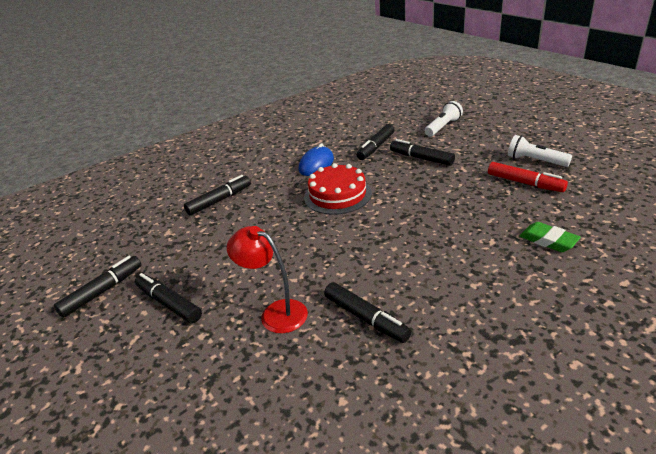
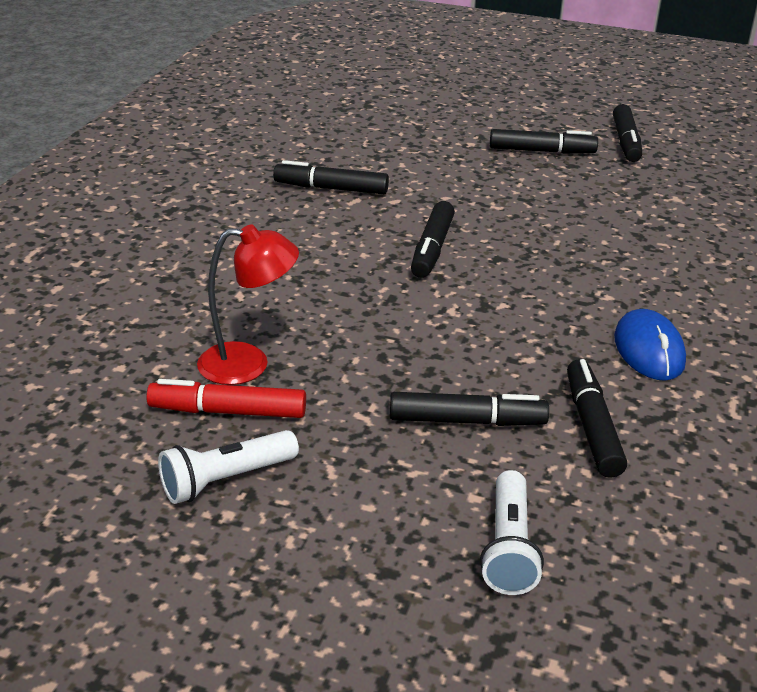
camera: 140 degrees right, 0 degrees up
black marker [184,175,251,215] -> black marker moved to [411,201,455,278]
red lamp [227,226,308,333] -> red lamp moved to [197,224,299,385]
red cake [304,163,372,215] -> none
white flashlight [508,135,572,167] -> white flashlight turned 150 degrees clockwise [158,430,299,504]
green eraser [520,222,581,252] -> none

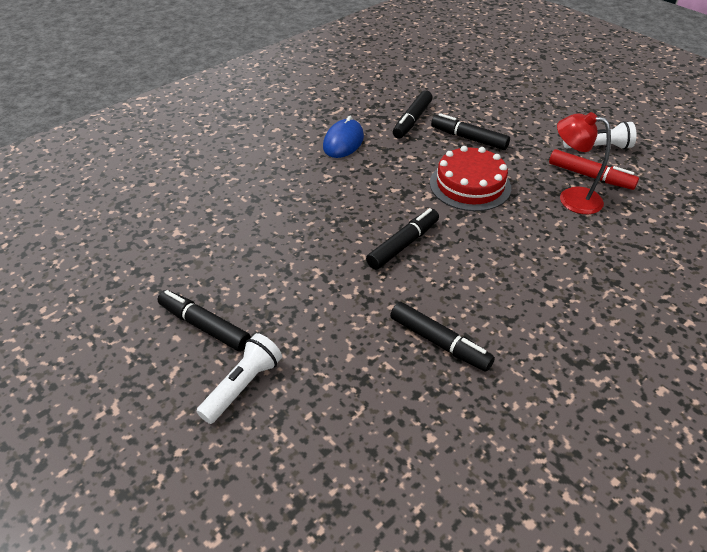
camera: 150 degrees left, 10 degrees up
white flashlight [480,470,544,595] -> white flashlight moved to [196,333,282,424]
black marker [613,104,642,162] -> none
none -> red cake [430,146,511,211]

